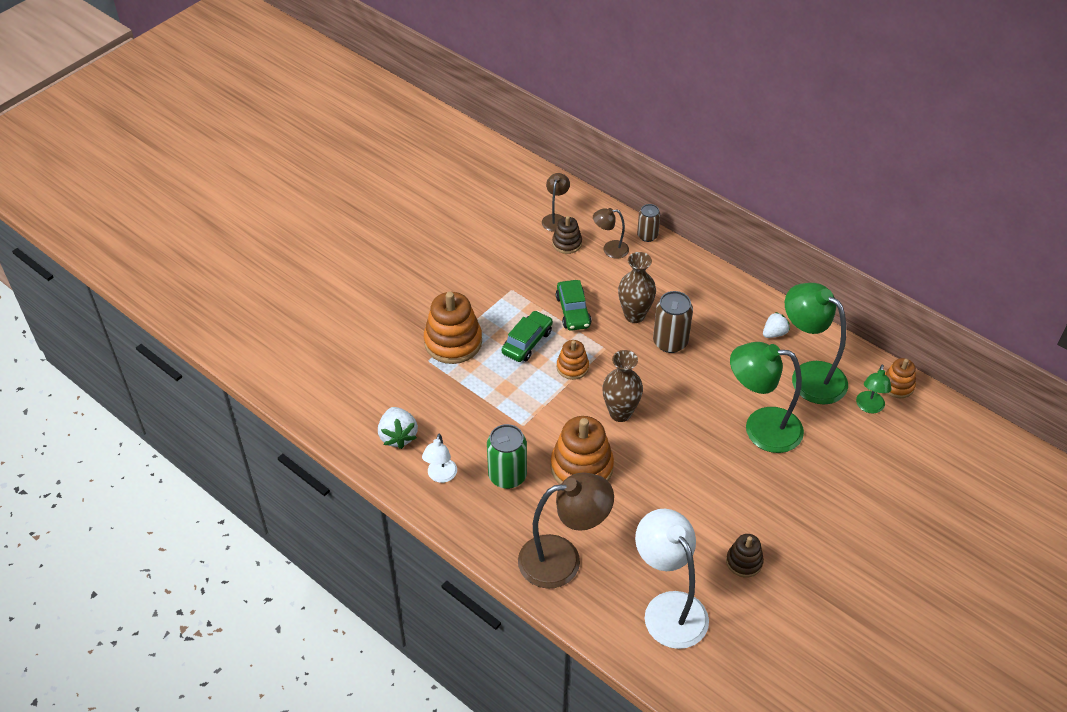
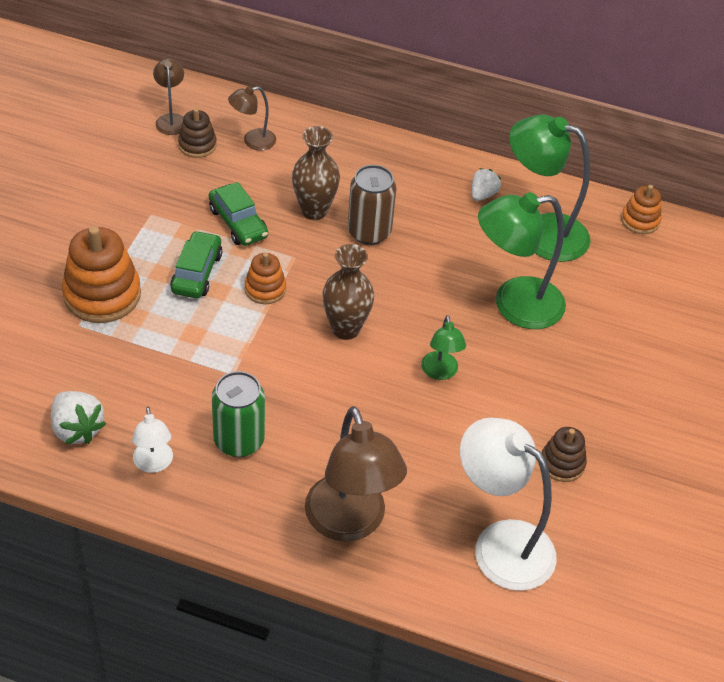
camera: 25 degrees left, 0 degrees up
brown lamp [518,472,614,589] -> brown lamp turned 105 degrees clockwise [305,406,407,541]
orange stacking toy [550,416,614,485] -> none
brown can [637,204,660,242] -> none
green lamp [856,365,892,414] -> green lamp moved to [421,315,466,380]

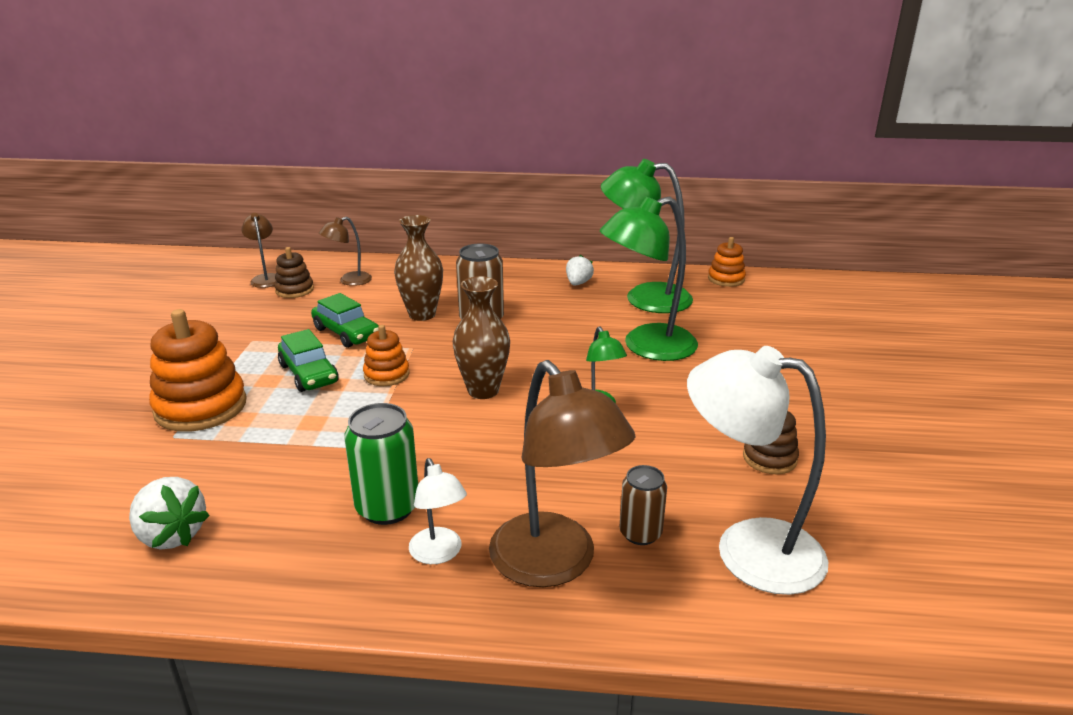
camera: 10 degrees left, 20 degrees down
white lamp [132,407,173,473] -> white lamp moved to [409,458,467,564]
green car [170,231,222,298] -> green car turned 150 degrees clockwise [278,329,339,392]
none -> brown can [620,465,667,545]

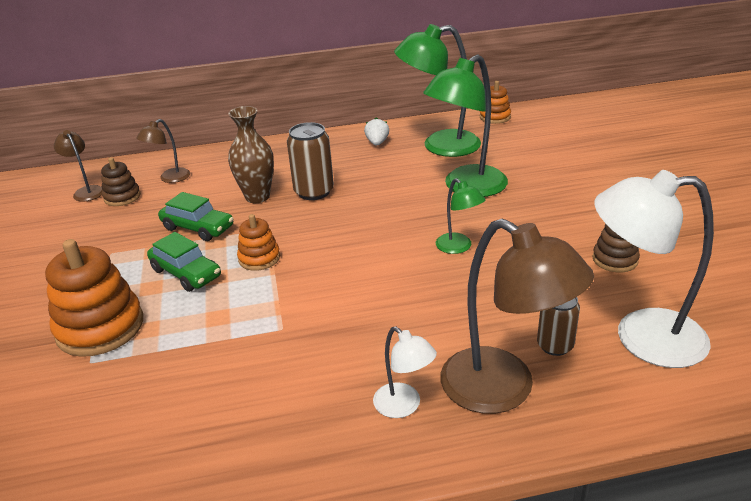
camera: 15 degrees left, 5 degrees up
white strawberry [129,477,210,550] -> none
green can [344,403,418,525] -> none
brown vase [453,276,510,399] -> none

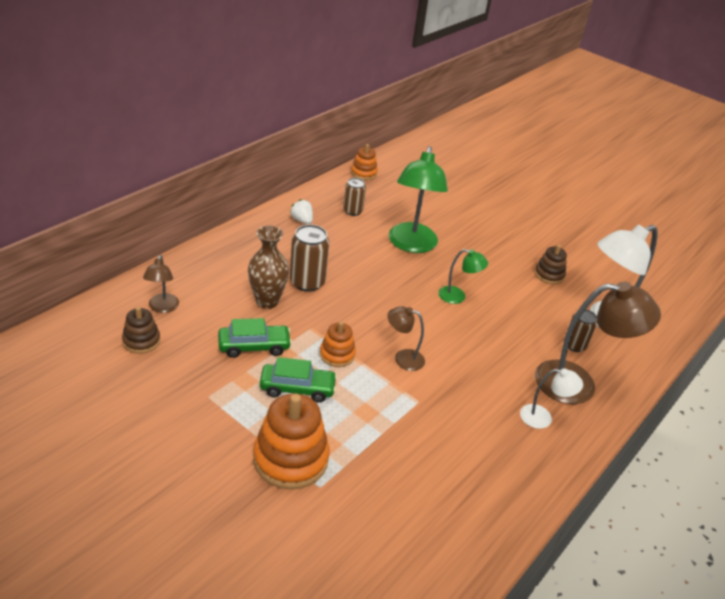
camera: 45 degrees left, 5 degrees up
brown lamp [54,130,103,202] -> brown lamp moved to [387,306,425,371]
green lamp [394,24,481,157] -> brown can [343,178,366,216]

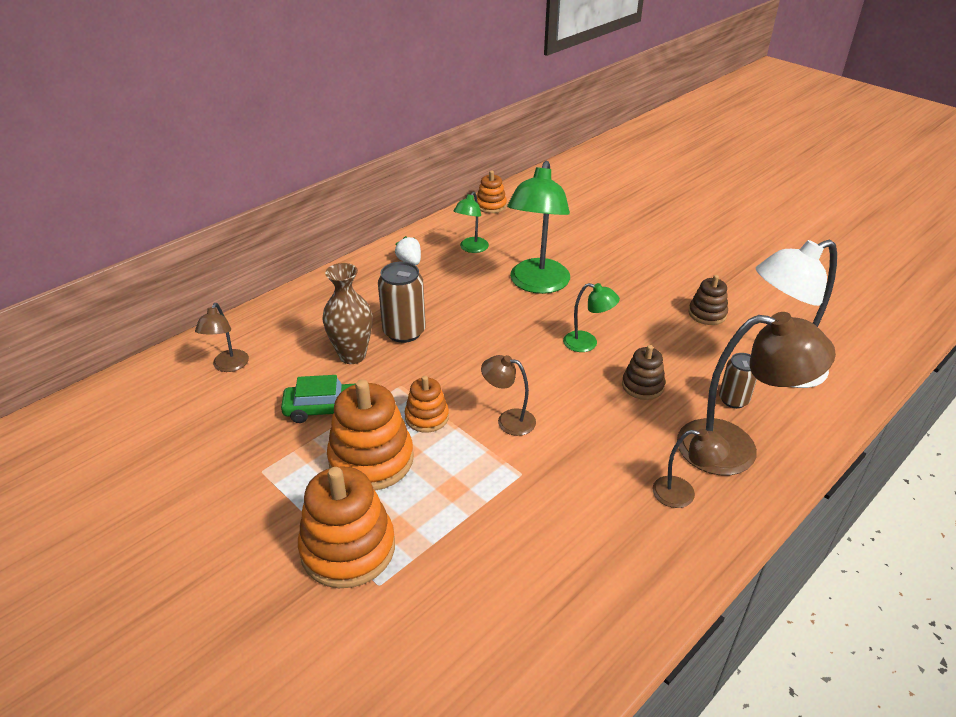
camera: 10 degrees right, 0 degrees up
brown stacking toy [122,306,160,354] -> brown stacking toy moved to [622,345,665,400]
green car [260,357,337,402] -> orange stacking toy [327,379,414,491]
brown can [343,178,366,216] -> green lamp [454,192,489,253]
white lamp [520,368,583,429] -> brown lamp [652,429,730,508]

